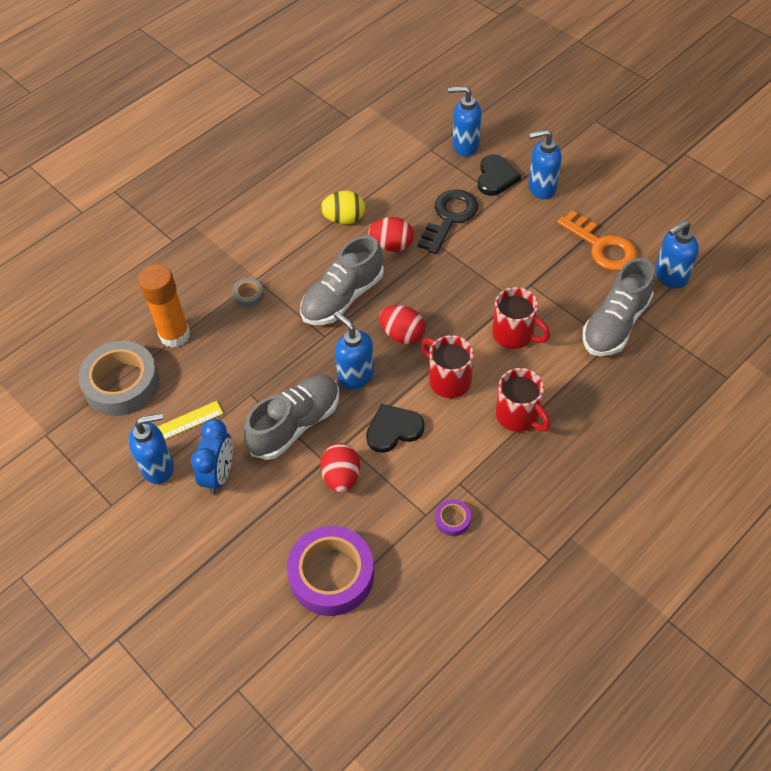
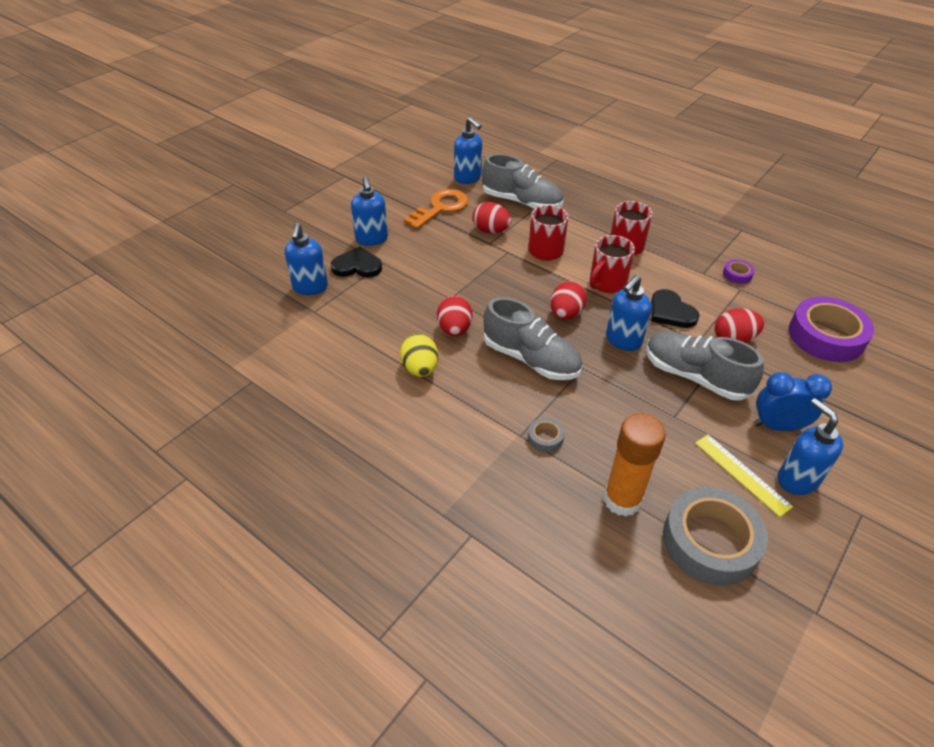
camera: 100 degrees left, 10 degrees down
black key [418,189,478,254] -> none
none -> red egg [473,202,511,233]

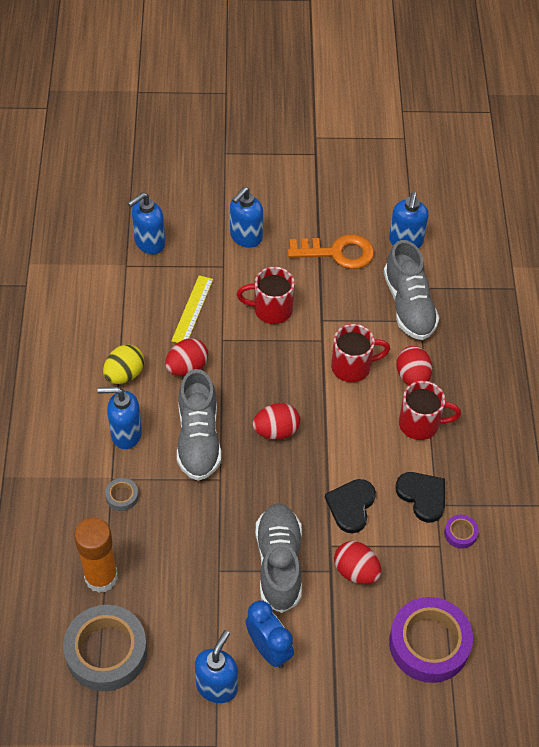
camera: 50 degrees right, 10 degrees up
black heart [331,247,382,278] -> black heart moved to [395,472,445,523]
red egg [473,202,511,233] -> red egg moved to [396,346,432,385]
red mug [590,235,635,293] -> red mug moved to [237,267,295,324]
blue soap dispenser [606,275,652,351] -> blue soap dispenser moved to [97,387,142,449]
yellow ruler [695,435,793,517] -> yellow ruler moved to [171,275,213,343]

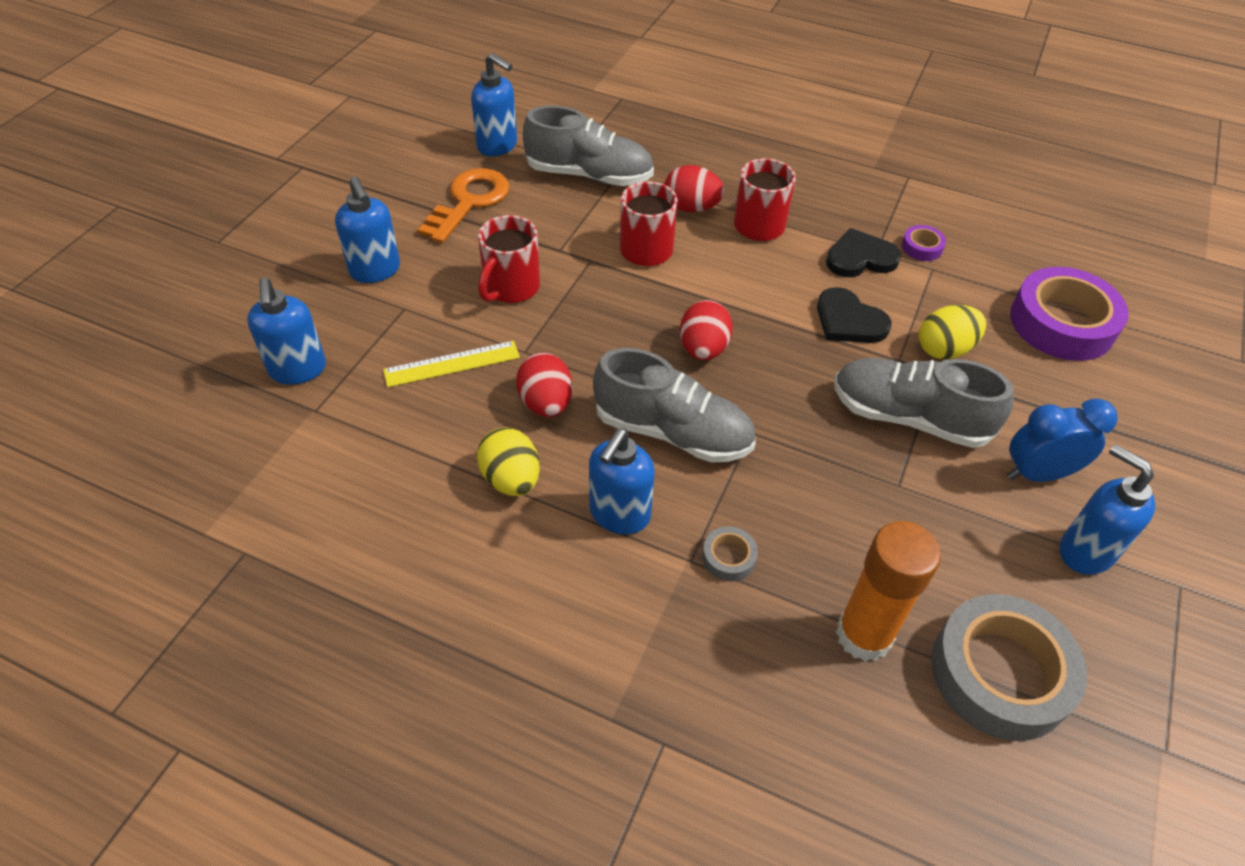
camera: 65 degrees left, 5 degrees down
yellow ruler [171,275,213,343] -> yellow ruler turned 60 degrees counterclockwise [383,341,520,387]
red egg [334,541,381,584] -> yellow egg [919,305,986,360]

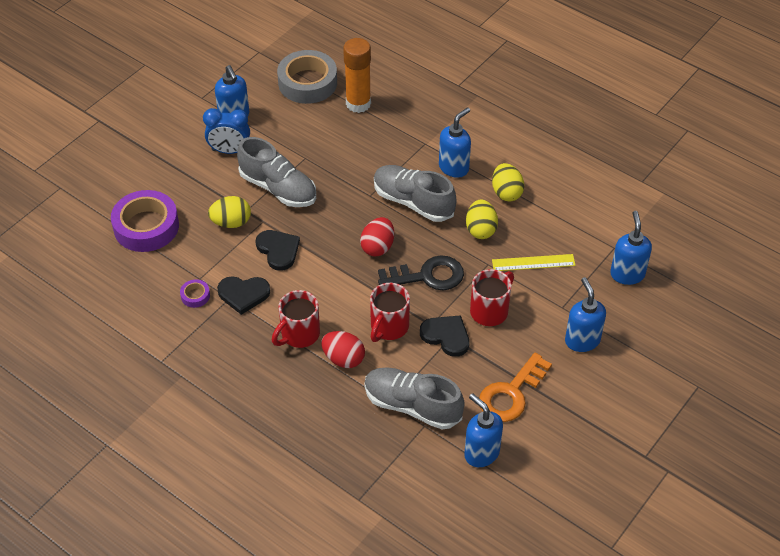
camera: 165 degrees left, 0 degrees up
red egg [516,353,572,417] -> yellow egg [466,199,498,239]
grey tape [702,526,758,581] -> none
none -> black key [378,255,464,290]
none -> black heart [420,315,470,357]

